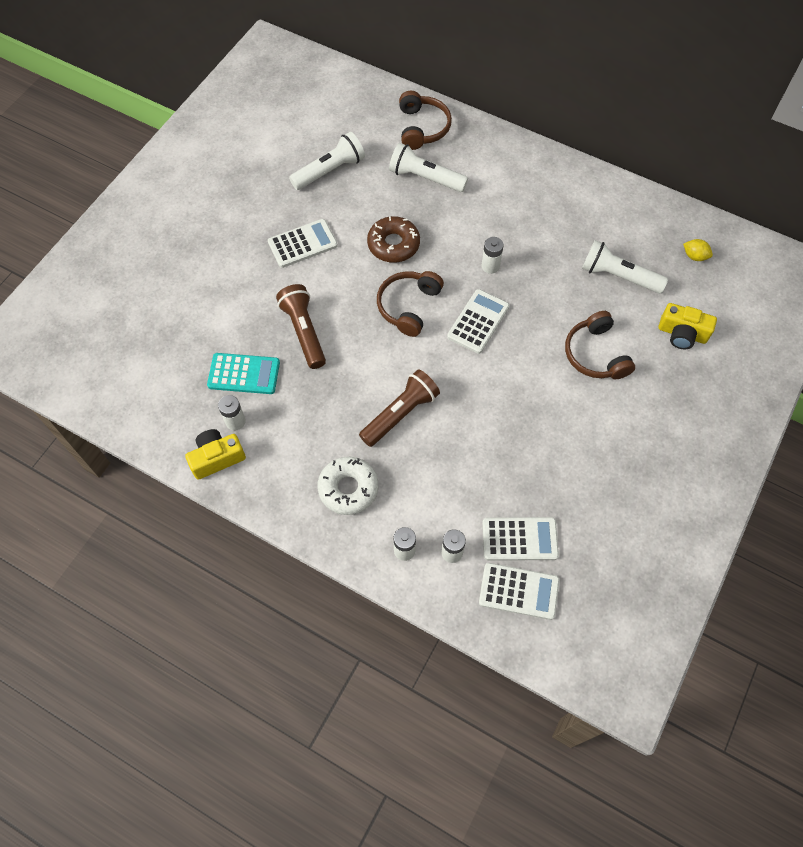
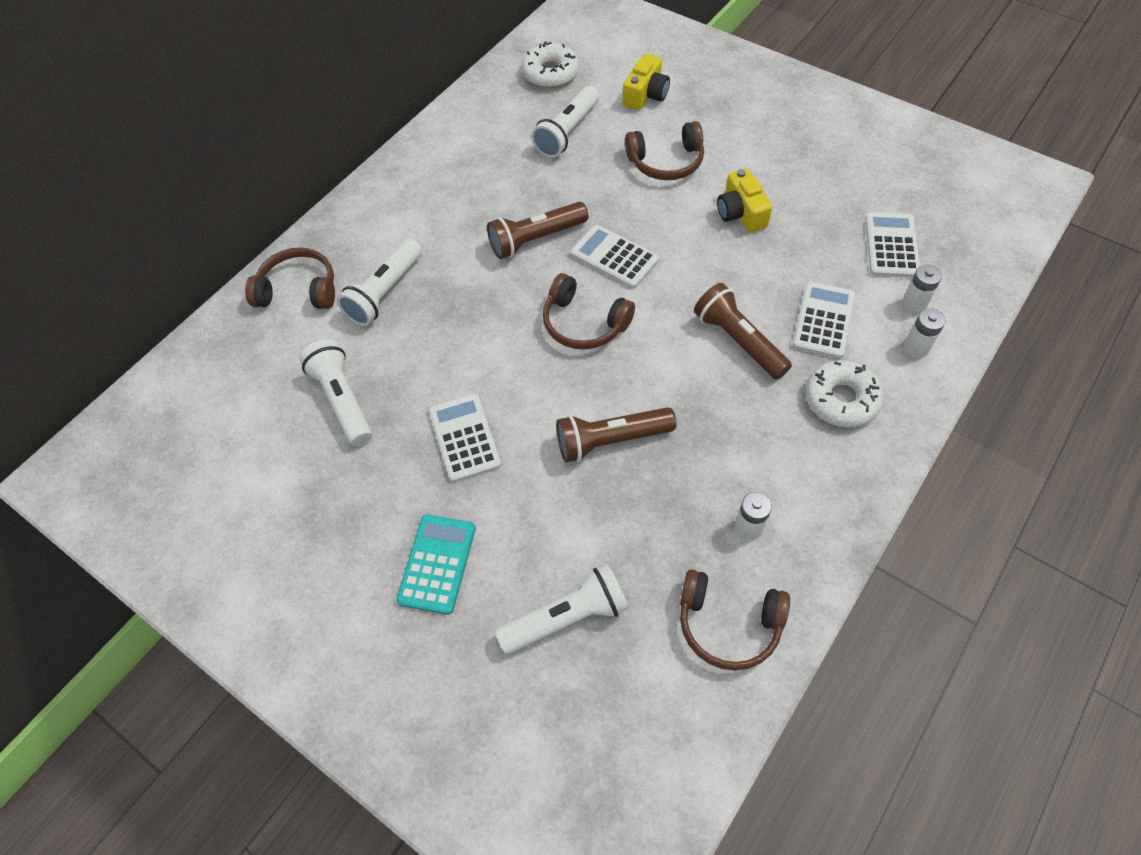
camera: 80 degrees left, 5 degrees down
yellow camera [185,429,246,480] -> yellow camera moved to [717,169,772,232]
turquoise calculator [207,353,280,394] -> turquoise calculator moved to [396,515,476,615]
brown donut [367,216,420,263] -> none
white calculator [479,563,560,620] -> white calculator moved to [793,282,855,359]
white battery [481,237,504,274] -> brown flashlight [487,202,588,259]
yellow lemon [683,239,713,261] -> white donut [522,41,579,88]
none -> white flashlight [495,564,629,654]
none -> brown headphones [680,570,790,671]

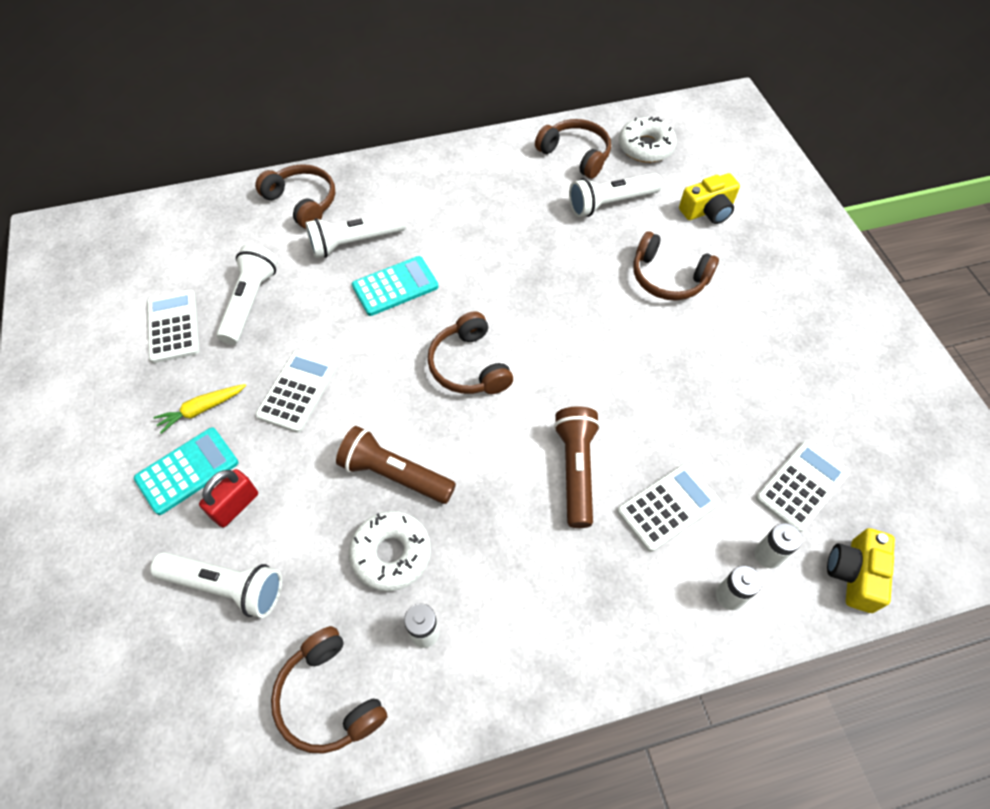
camera: 35 degrees right, 0 degrees up
brown flashlight [487,202,588,259] -> none
white calculator [571,225,659,288] -> white calculator moved to [147,290,200,363]
yellow camera [717,169,772,232] -> yellow camera moved to [827,528,895,613]
white donut [806,360,884,428] -> white donut moved to [349,511,431,591]
none -> yellow carrot [153,384,246,434]
none -> red padlock [199,469,258,527]
none -> turquoise calculator [352,256,438,316]
none -> brown headphones [535,119,611,179]

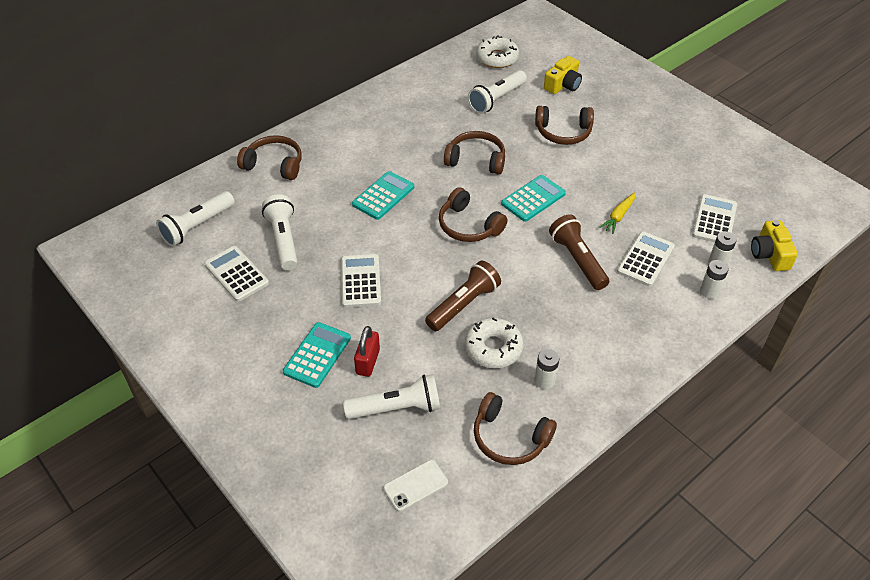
camera: 25 degrees left, 10 degrees down
yellow carrot [153,384,246,434] -> yellow carrot moved to [599,192,636,234]
white flashlight [305,211,406,258] -> white flashlight moved to [156,191,235,246]
brown flashlight [336,426,456,504] -> brown flashlight turned 135 degrees clockwise [425,261,501,331]
brown headphones [535,119,611,179] -> brown headphones moved to [444,131,505,175]
none -> white phone [383,460,448,512]
none -> turquoise calculator [501,175,566,222]

